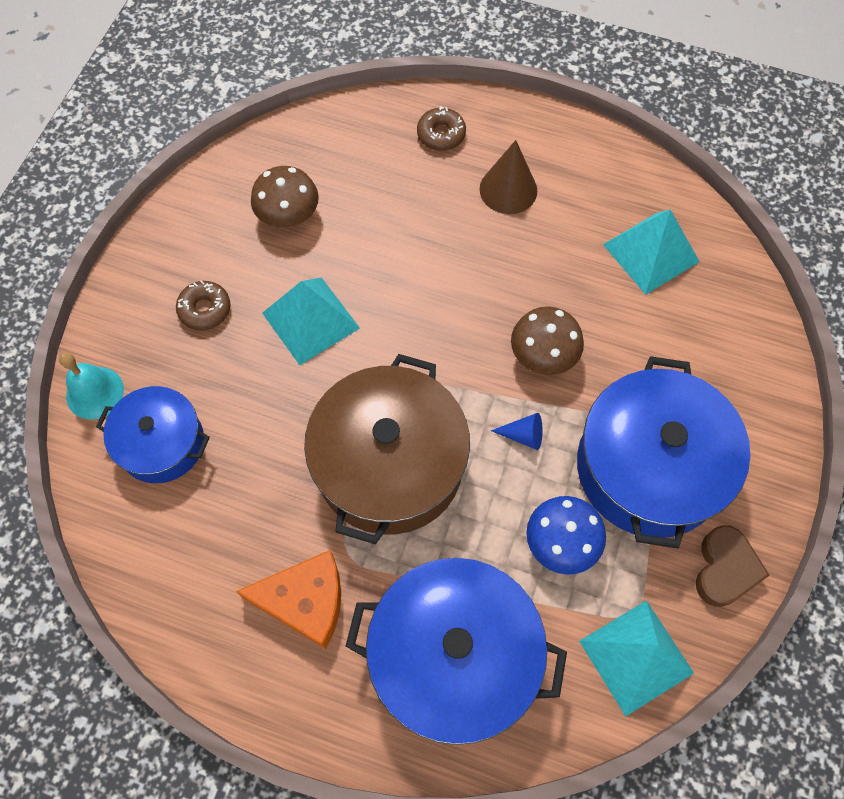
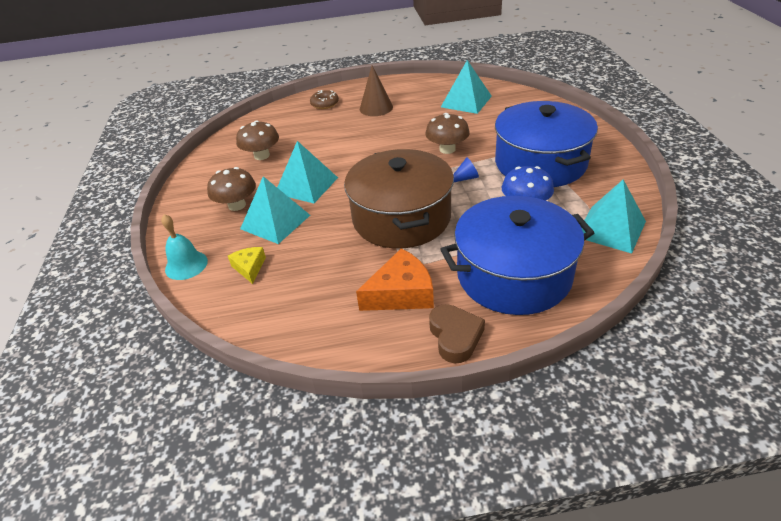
camera: 25 degrees left, 25 degrees down
blue pot [96,386,210,483] -> yellow cheese [228,247,266,284]
brown donut [176,280,231,331] -> brown mushroom [207,167,256,211]
brown heart [696,525,770,607] -> brown heart moved to [429,304,485,363]
none -> turquoise pyramid [240,176,310,244]

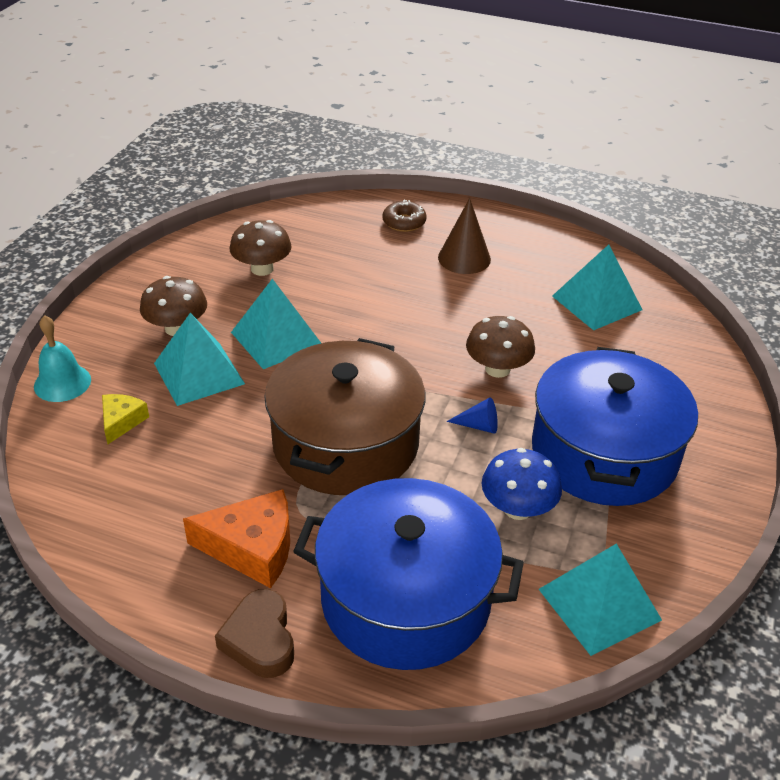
camera: 25 degrees right, 0 degrees up
brown heart [429,304,485,363] -> brown heart turned 150 degrees clockwise [215,589,294,678]

